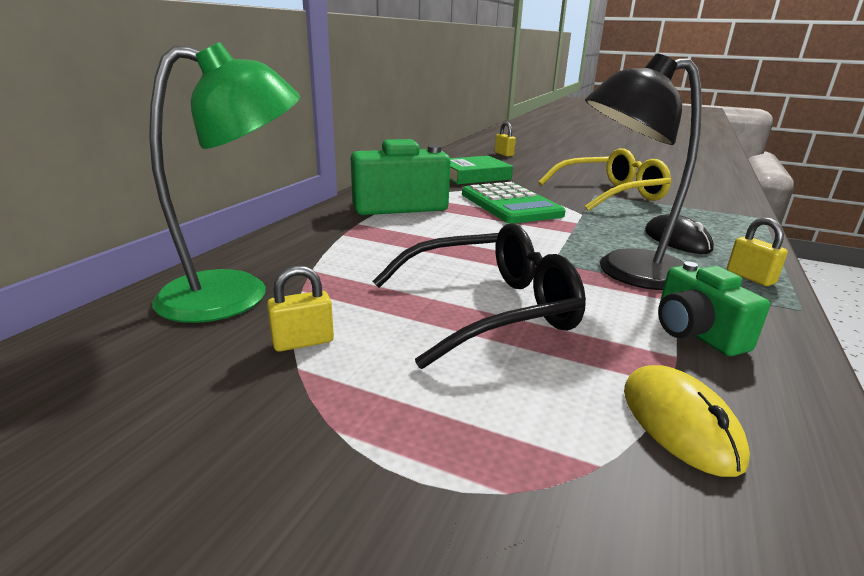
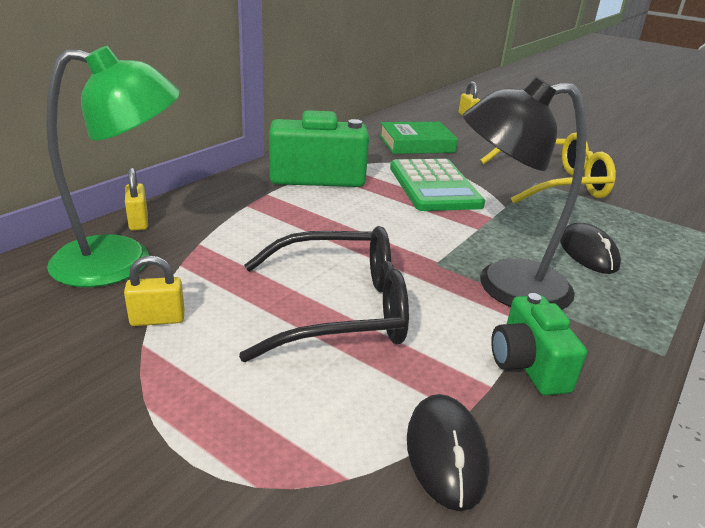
camera: 10 degrees right, 5 degrees up
yellow mouse [624,365,750,477] -> black mouse [407,394,489,511]
yellow padlock [727,217,788,286] -> yellow padlock moved to [125,167,148,231]

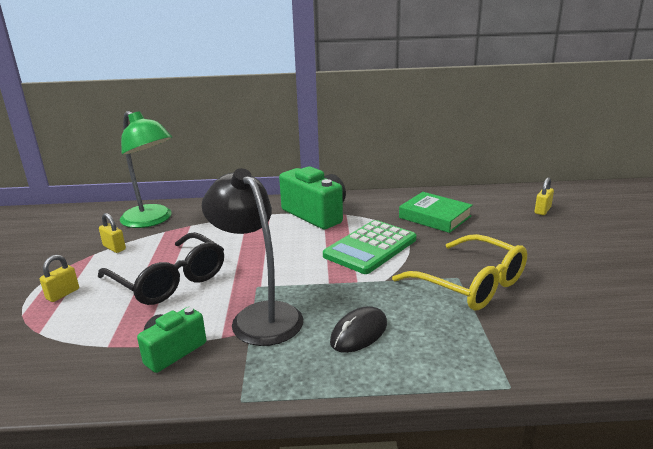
camera: 55 degrees right, 5 degrees down
yellow padlock [125,167,148,231] -> yellow padlock moved to [40,255,79,302]
black mouse [407,394,489,511] -> none

